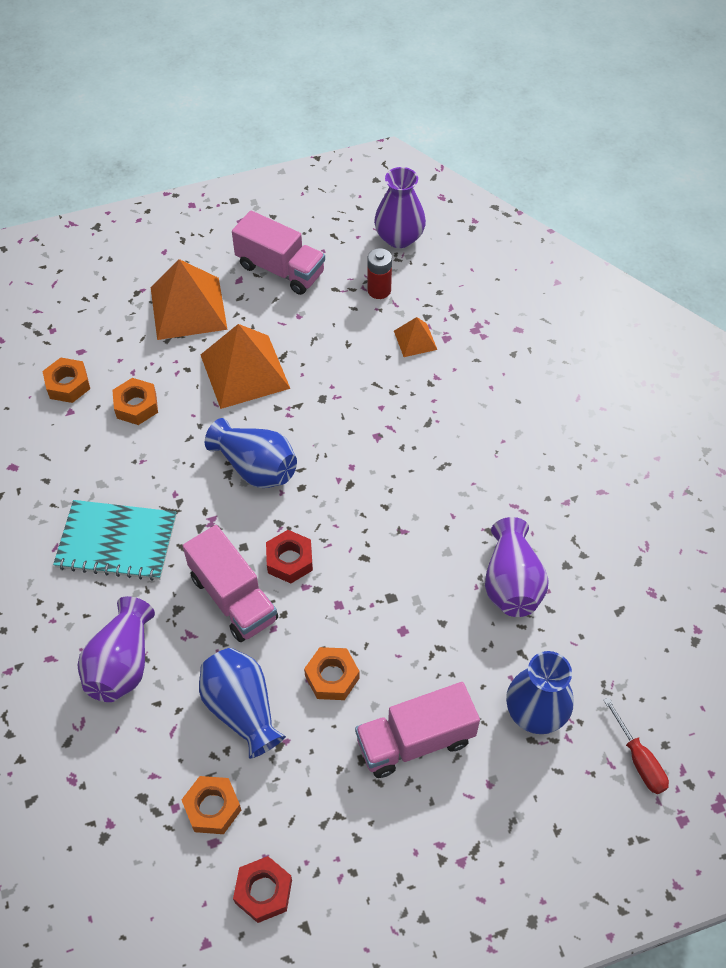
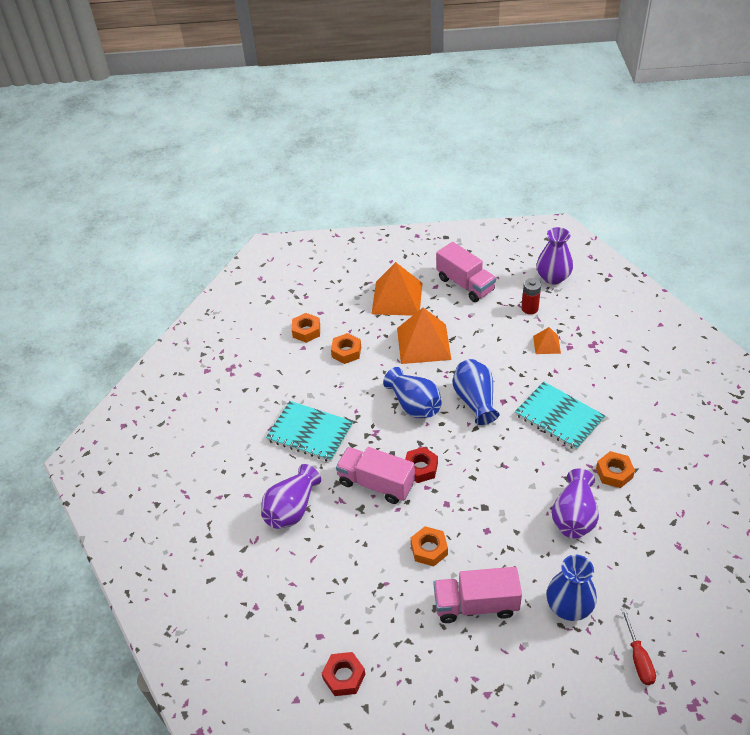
camera: 20 degrees right, 10 degrees down
orange nut [182,776,241,834] -> orange nut moved to [596,451,635,488]
pink truck [183,525,278,642] -> pink truck turned 135 degrees clockwise [336,447,415,504]
blue vase [199,648,286,759] -> blue vase moved to [453,359,500,425]
none -> turquoise notebook [515,382,605,450]

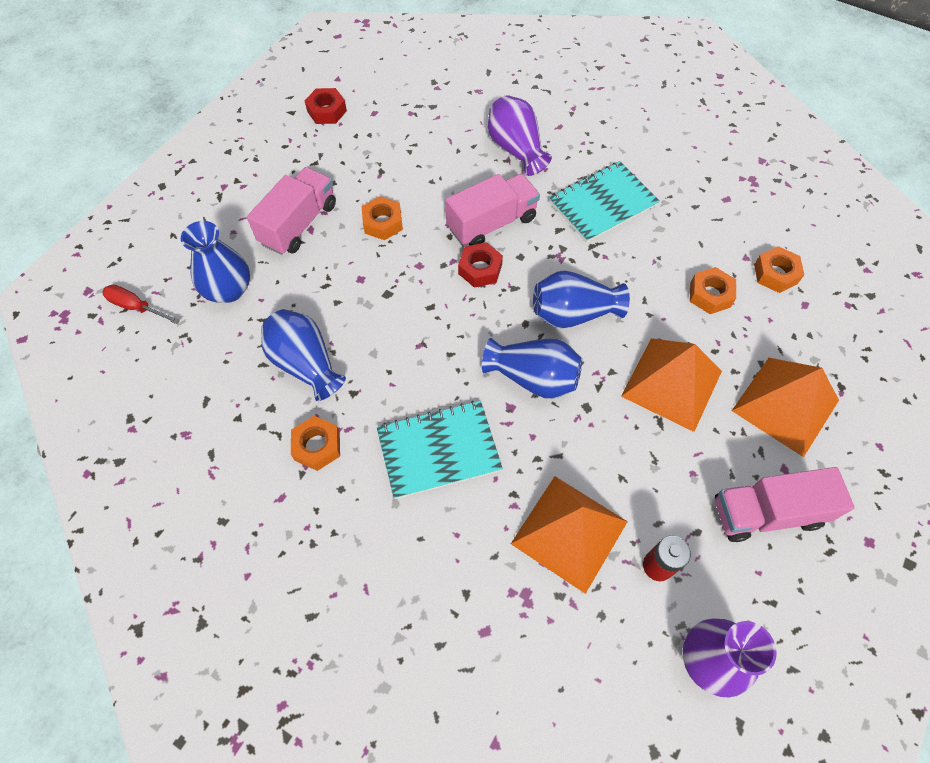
camera: 120 degrees right, 15 degrees up
orange pyramid [533,327,561,354] -> orange pyramid [511,476,628,594], size x2.01
purple vase [552,468,599,538] -> blue vase [261,309,346,401]

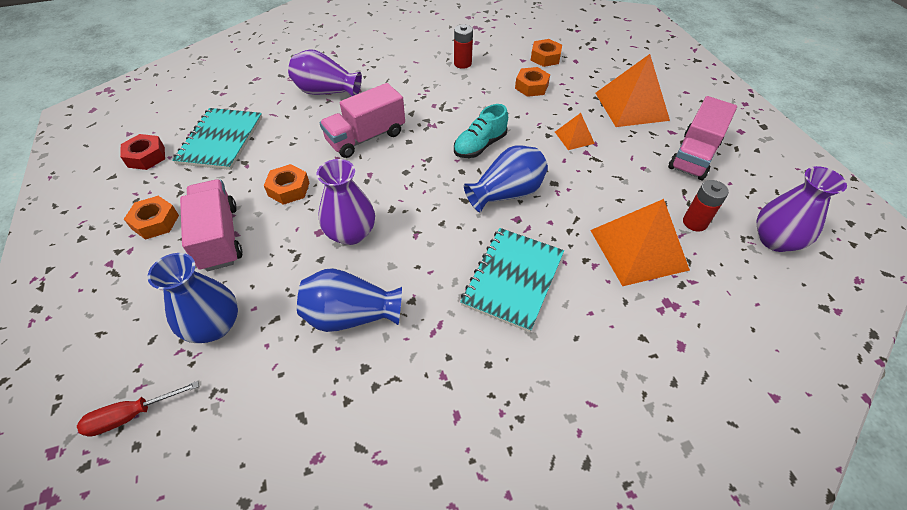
camera: 50 degrees left, 10 degrees down
orange nut [291,416,340,471] -> orange nut moved to [124,196,179,240]
pink truck [445,174,540,246] -> pink truck turned 135 degrees counterclockwise [319,83,405,158]
red nut [458,242,503,288] -> none
blue vase [533,270,630,328] -> turquoise shoe [454,104,508,158]
turquoise notebook [549,161,660,243] -> turquoise notebook moved to [172,108,262,170]
orange pyramid [621,338,722,432] -> orange pyramid [555,113,595,150], size x0.50
none -> purple vase [317,159,375,245]
none -> red battery [454,25,473,69]

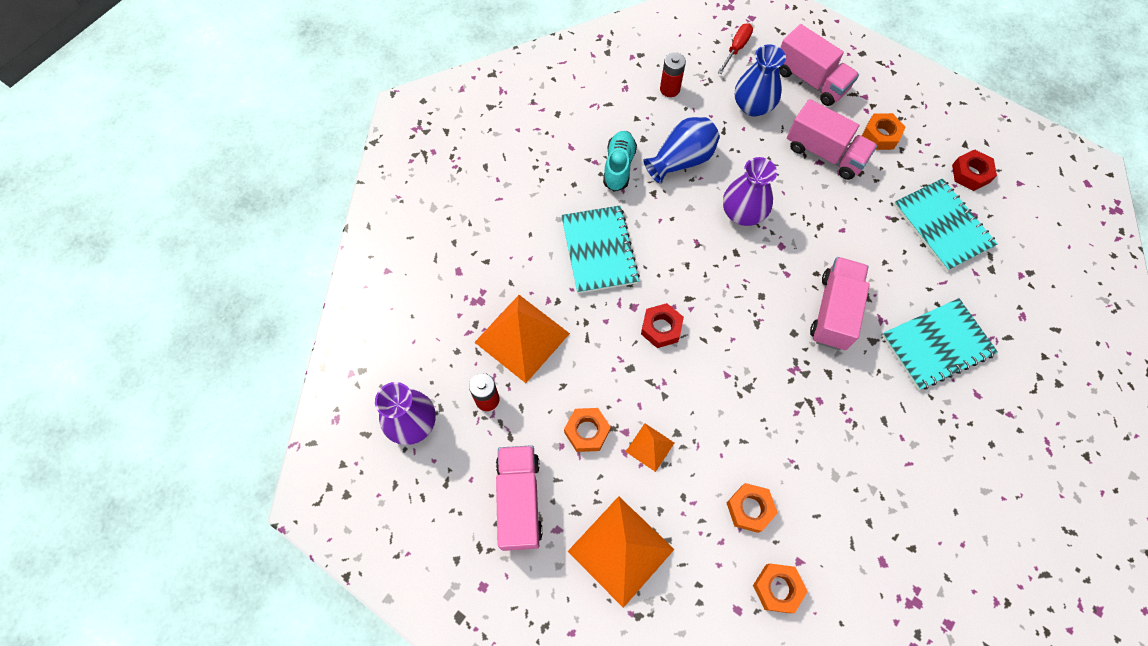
camera: 145 degrees right, 15 degrees up
orange nut [264,164,309,205] -> orange nut moved to [564,408,611,452]
purple vase [288,49,362,96] -> turquoise notebook [882,298,998,390]
red battery [454,25,473,69] -> red battery moved to [660,52,686,97]
turquoise shoe [454,104,508,158] -> turquoise shoe moved to [603,131,637,192]
blue vase [464,145,548,213] -> red nut [641,303,684,348]
none -> pink truck [779,24,859,106]

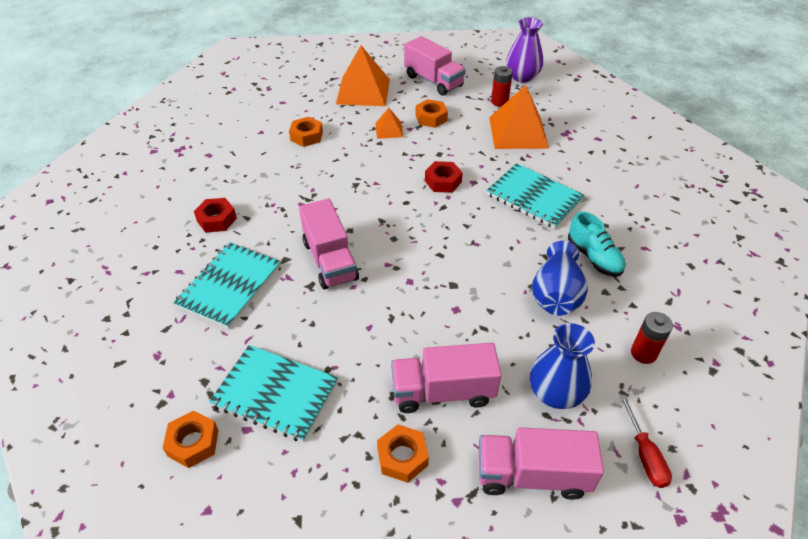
camera: 140 degrees right, 20 degrees down
purple vase [723,157,777,226] -> none
orange nut [753,563,808,613] -> orange nut moved to [163,410,219,468]
red nut [952,150,997,191] -> red nut moved to [194,198,237,233]

